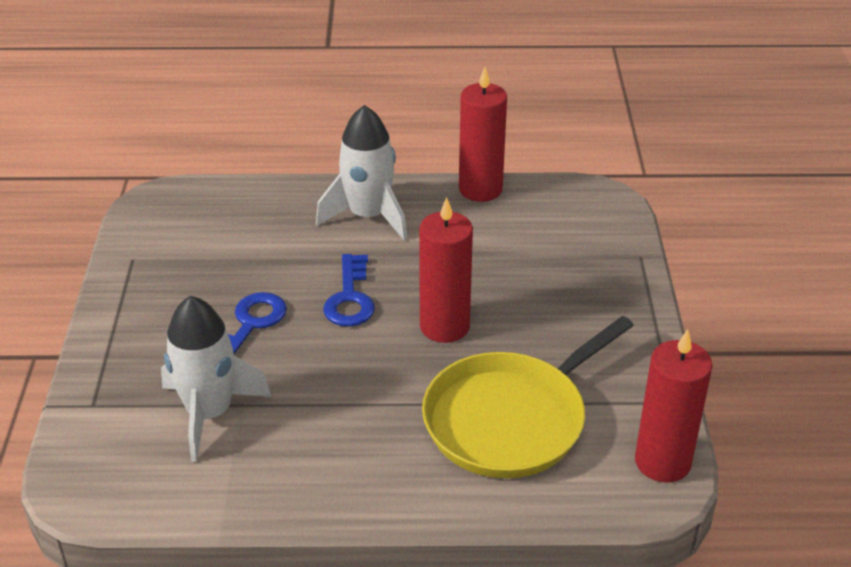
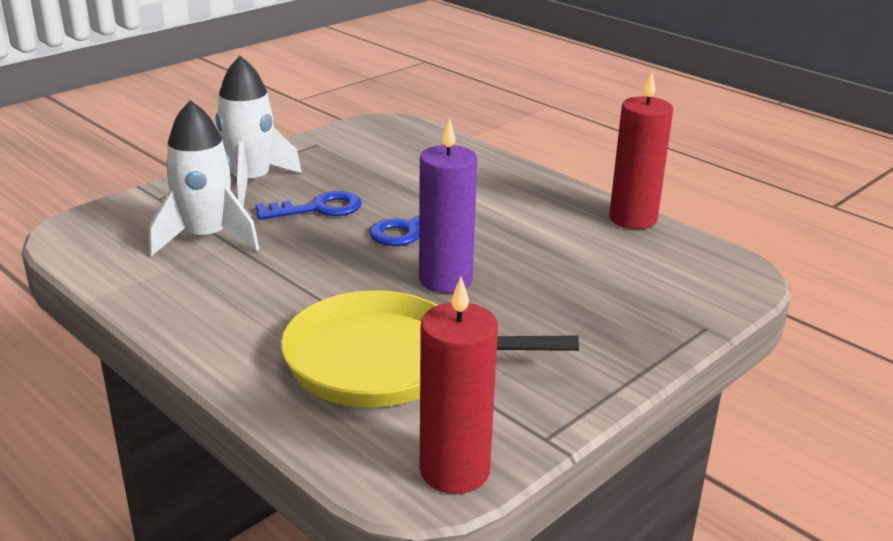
camera: 45 degrees right, 10 degrees down
white rocket [316,105,407,241] -> white rocket moved to [215,56,302,206]
red candle [419,197,473,343] -> purple candle [419,118,477,293]

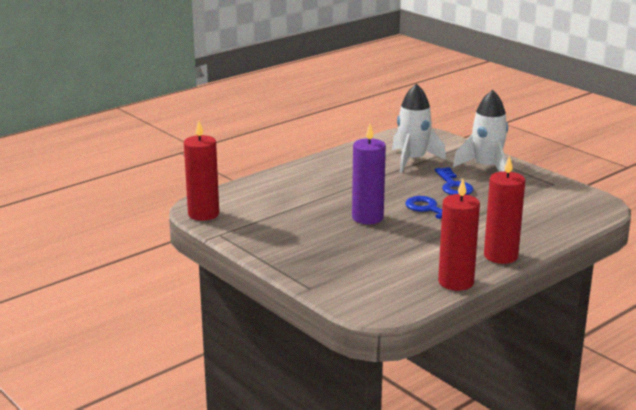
camera: 95 degrees right, 5 degrees down
yellow pan [281,290,579,407] -> none
none -> red candle [484,156,525,264]

